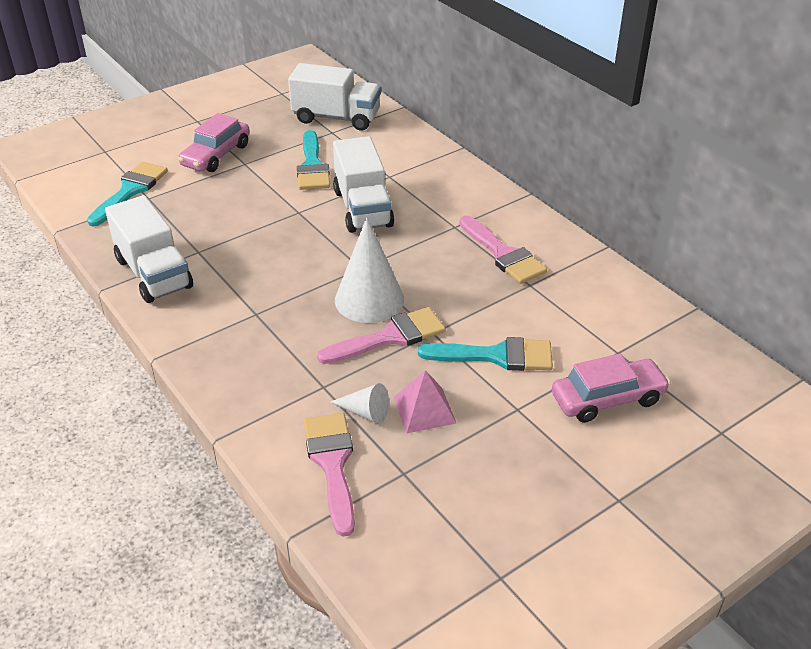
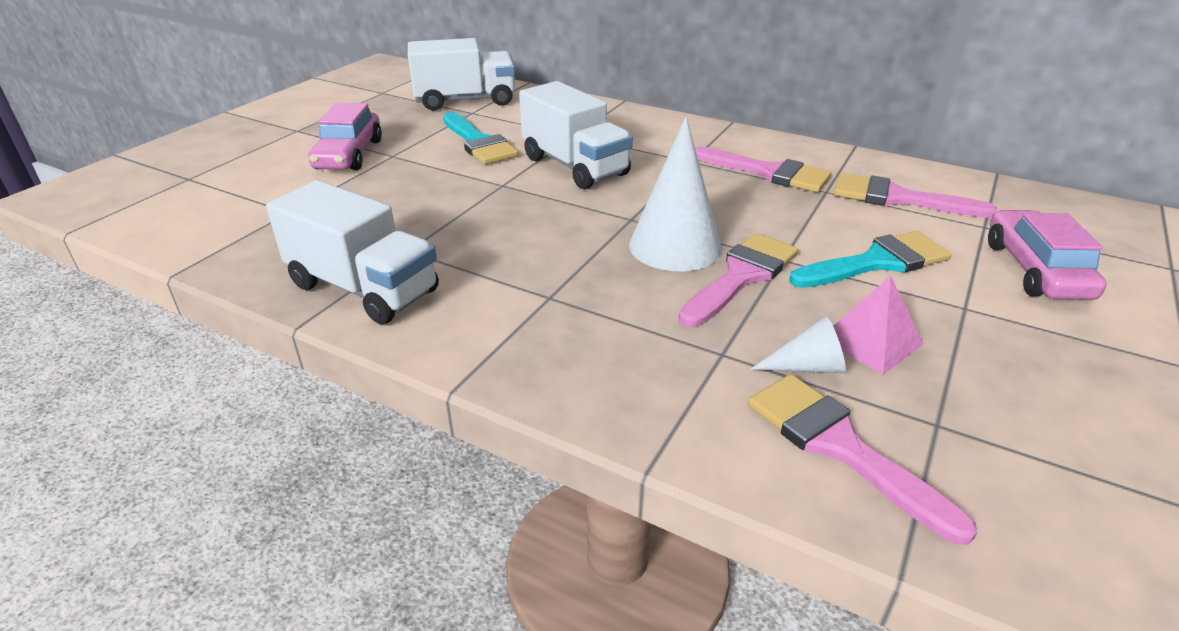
camera: 25 degrees left, 5 degrees down
turquoise brush [87,162,168,227] -> none
pink car [552,353,670,423] -> pink car turned 45 degrees counterclockwise [988,210,1107,300]
none -> pink brush [834,173,997,218]

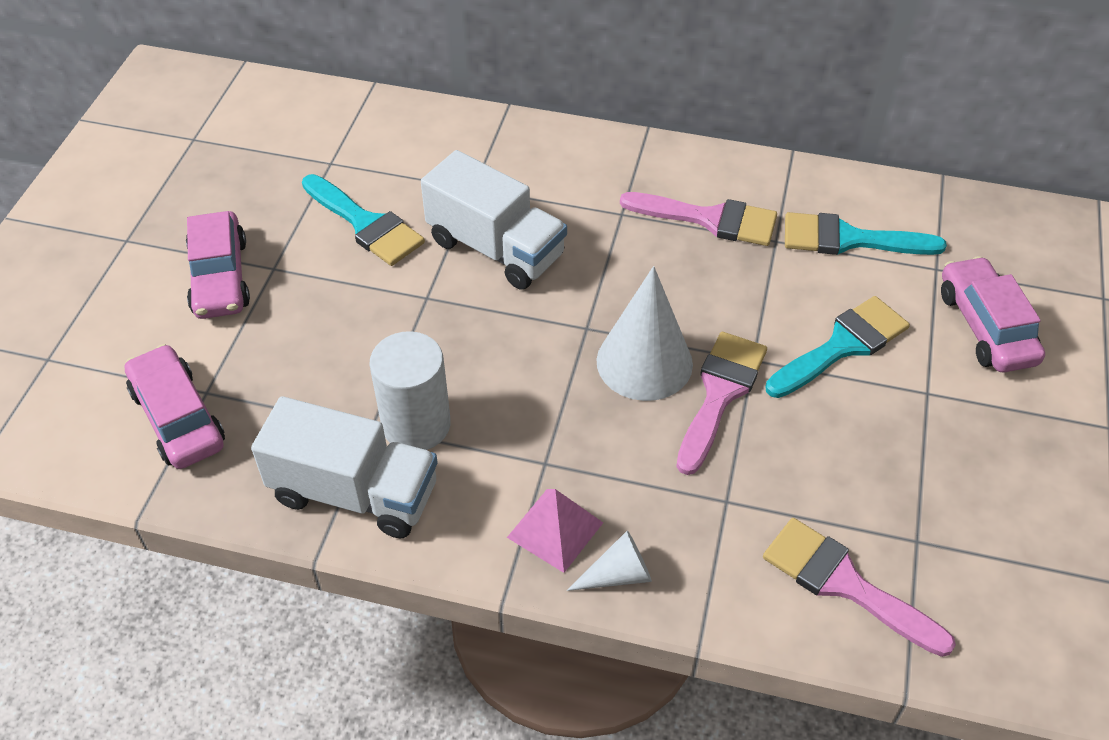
camera: 15 degrees left, 15 degrees up
white truck [408,38,515,111] -> none
white cone [751,316,846,373] -> white cone moved to [567,531,652,591]
pink pyramid [833,276,924,375] -> pink pyramid moved to [507,489,603,573]
pink brush [834,173,997,218] -> turquoise brush [785,212,947,255]
none -> pink car [124,344,225,469]
none -> white cylinder [370,331,451,450]

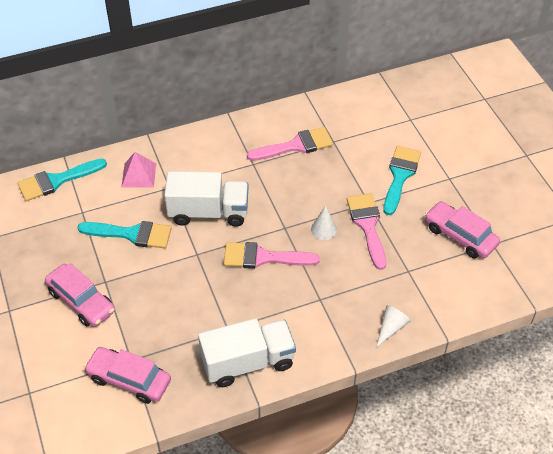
camera: 35 degrees left, 0 degrees up
white cylinder [370,331,451,450] -> none
pink pyramid [507,489,603,573] -> pink pyramid moved to [121,152,156,188]
white cone [596,266,693,401] -> white cone [311,206,337,240], size x0.50
pink brush [763,518,956,657] -> pink brush moved to [223,242,320,269]
turquoise brush [785,212,947,255] -> turquoise brush moved to [17,158,107,201]
pink car [941,256,1045,372] -> pink car moved to [425,201,500,259]

